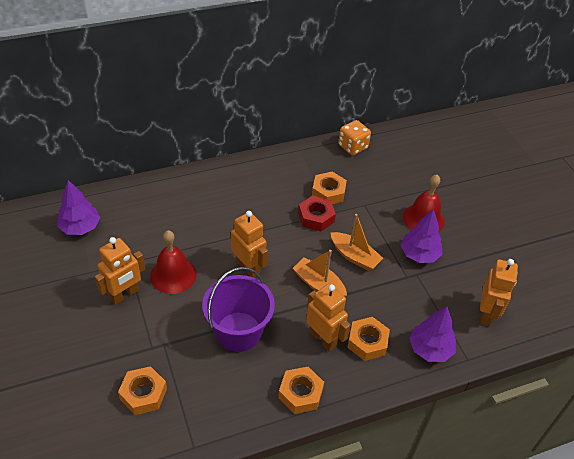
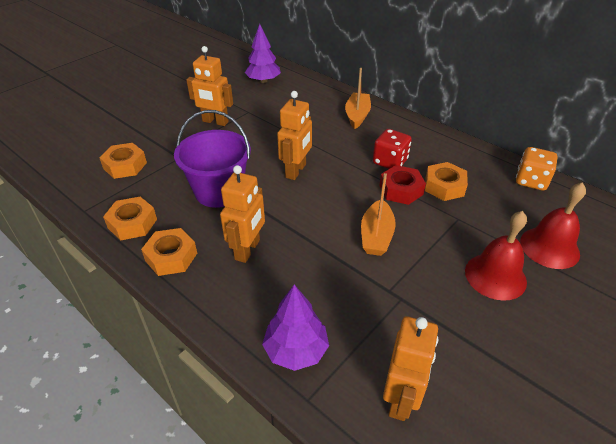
camera: 65 degrees right, 5 degrees down
red bell [150,230,197,294] -> red bell moved to [520,182,586,269]
orange boat [293,250,347,297] -> orange boat moved to [345,68,371,129]
orange nut [347,317,390,361] -> orange nut moved to [103,197,157,240]
purple tree [401,209,443,263] -> none
orange robot [480,259,518,326] -> orange robot turned 60 degrees counterclockwise [383,316,438,421]
none -> red dice [373,129,412,169]

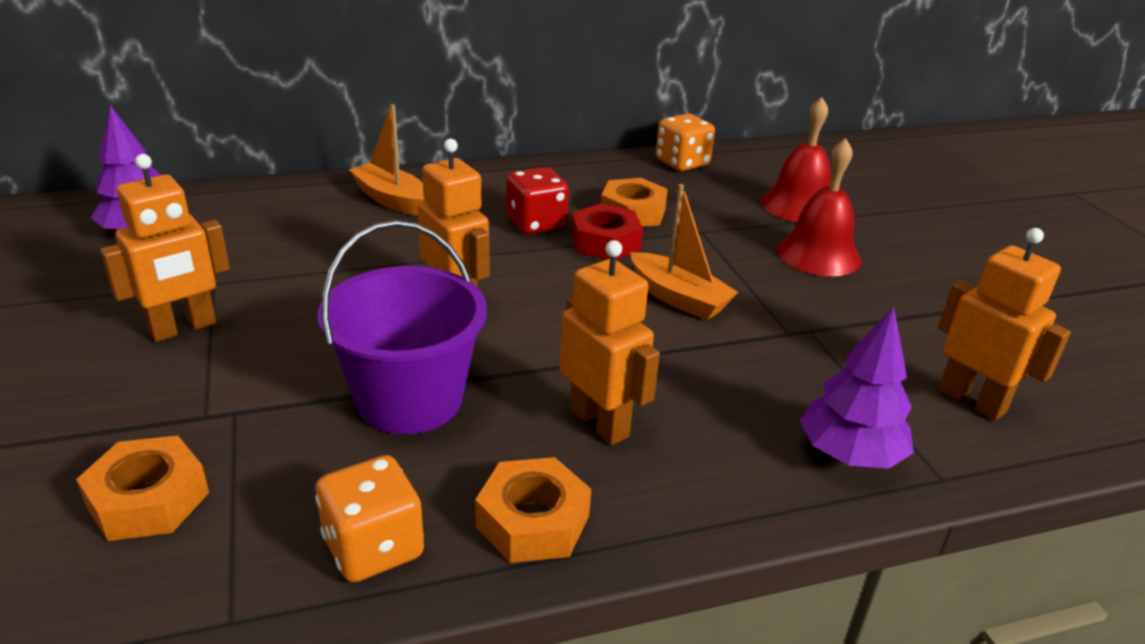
camera: 60 degrees left, 10 degrees down
orange nut [103,197,157,240] -> orange dice [315,455,424,583]

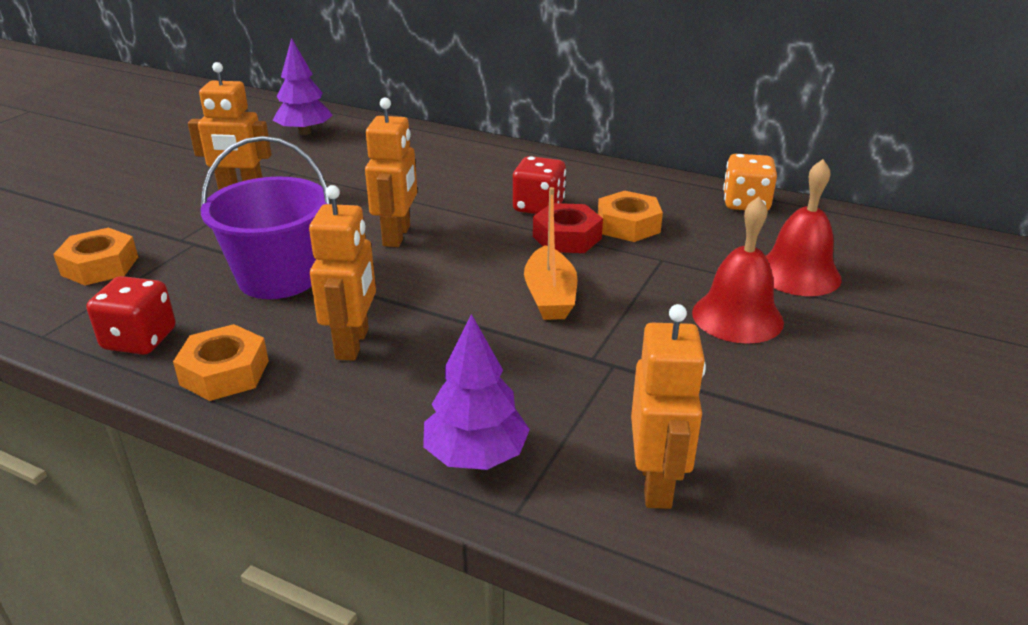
camera: 45 degrees right, 0 degrees up
orange dice [315,455,424,583] -> red dice [87,276,176,355]
orange boat [349,104,425,216] -> none

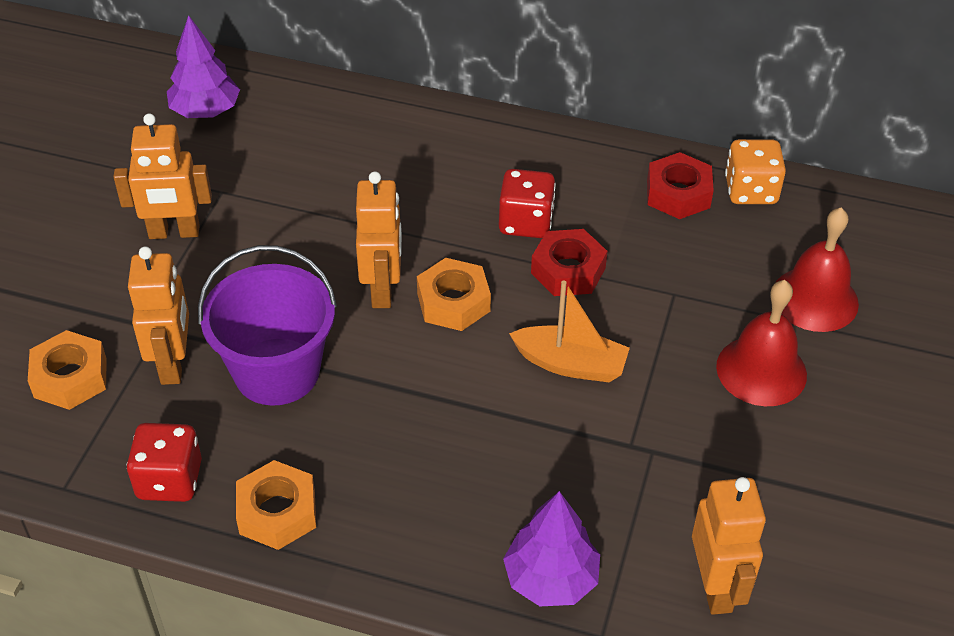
camera: 10 degrees left, 15 degrees up
orange robot [309,185,376,361] -> orange robot moved to [128,246,189,385]
orange boat [524,187,578,320] -> orange boat turned 60 degrees counterclockwise [509,280,630,382]
orange nut [598,191,663,242] -> orange nut moved to [417,258,491,331]
none -> red nut [647,152,714,219]

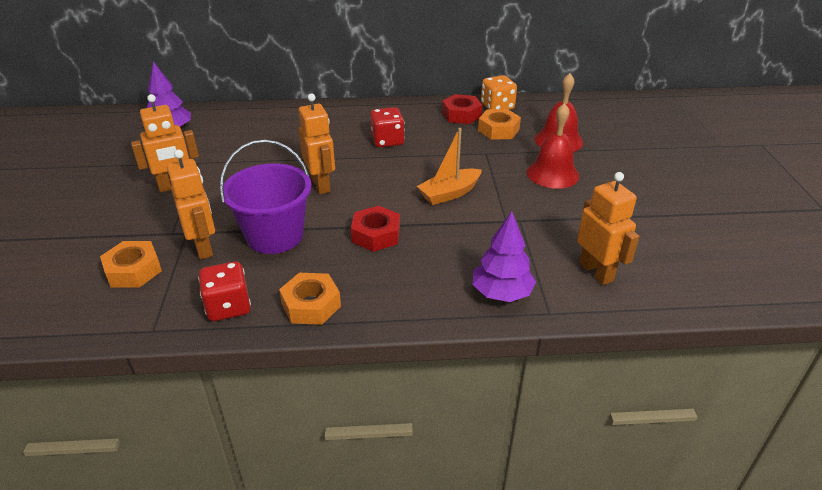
camera: 20 degrees left, 10 degrees down
orange nut [417,258,491,331] -> orange nut moved to [478,109,521,140]
orange boat [509,280,630,382] -> orange boat turned 150 degrees clockwise [417,128,482,205]
red nut [531,229,607,296] -> red nut moved to [351,206,400,252]

